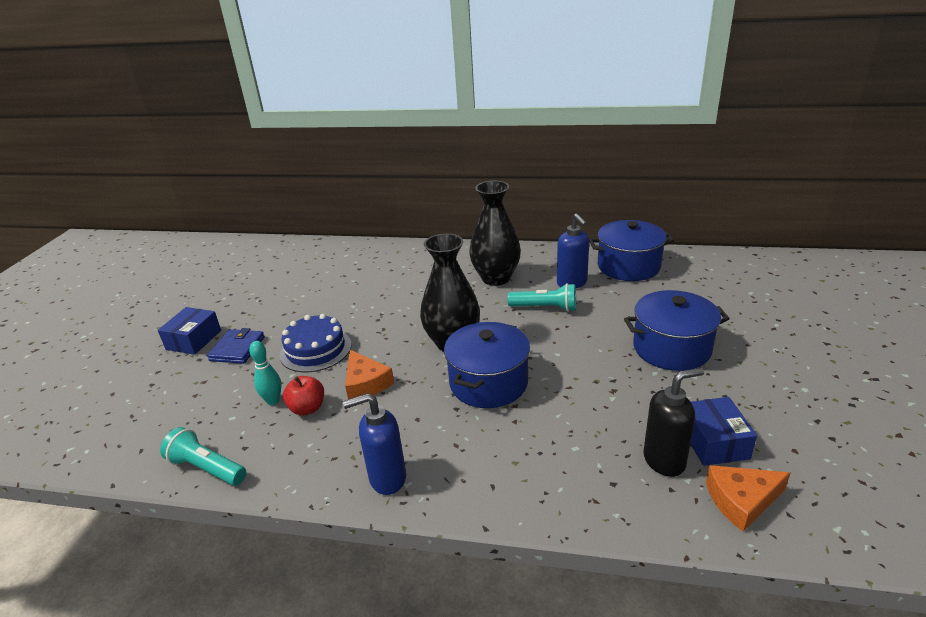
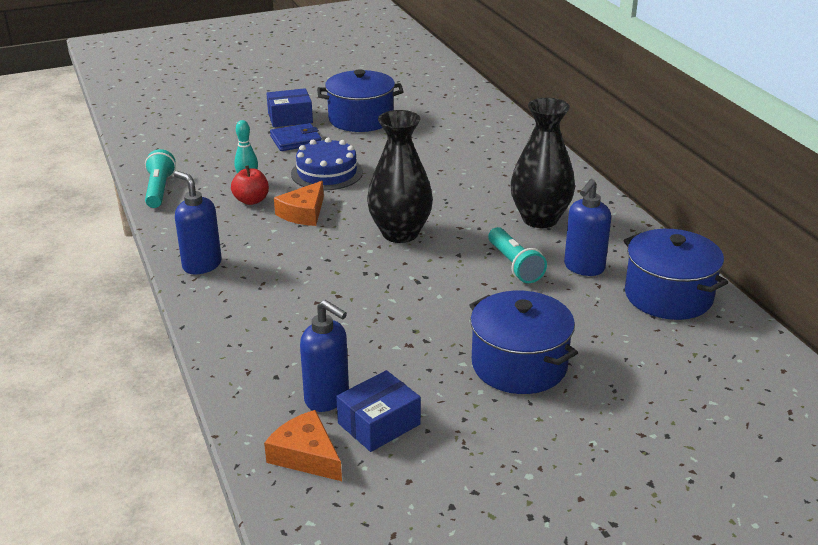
camera: 55 degrees right, 0 degrees up
blue pot [444,322,530,408] -> blue pot moved to [317,69,404,132]
black soap dispenser [643,368,704,477] -> blue soap dispenser [300,300,349,412]

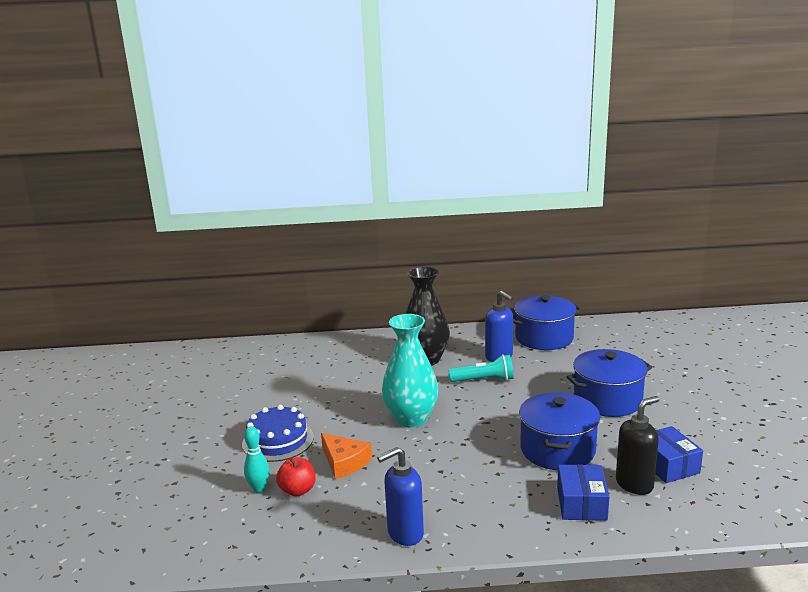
camera: 70 degrees left, 10 degrees down
turquoise flashlight [145,149,176,208] -> none
orange cheese [264,410,342,481] -> none
blue box [266,88,313,127] -> blue box moved to [557,465,610,521]
blue wallet [270,123,322,151] -> none
blue soap dispenser [300,300,349,412] -> black soap dispenser [616,396,659,495]
blue pot [317,69,404,132] -> blue pot moved to [519,392,600,470]
black vase [367,110,433,243] -> turquoise vase [382,314,438,428]

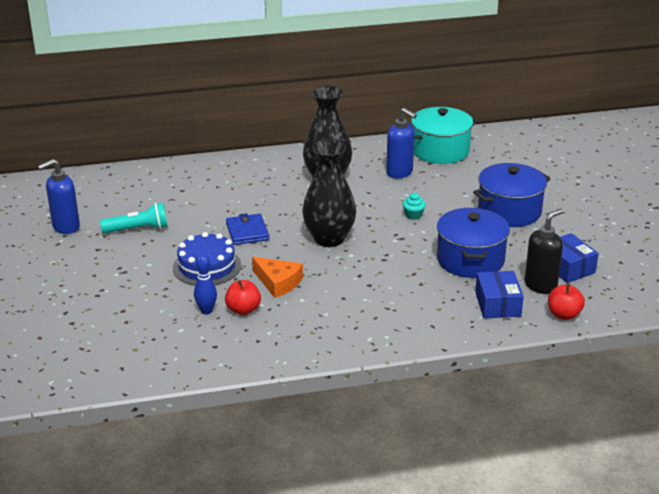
camera: 10 degrees left, 10 degrees up
turquoise bowling pin [244,426,269,493] -> blue bowling pin [194,254,217,314]
blue soap dispenser [377,447,424,546] -> blue soap dispenser moved to [38,159,80,234]
turquoise vase [382,314,438,428] -> black vase [302,139,356,247]
turquoise flashlight [448,354,514,382] -> turquoise flashlight moved to [100,202,168,233]
blue pot [513,295,583,350] -> turquoise pot [411,107,478,164]
none -> blue wallet [226,213,269,245]
none -> turquoise cupcake [403,193,426,220]
none -> red apple [548,283,585,320]

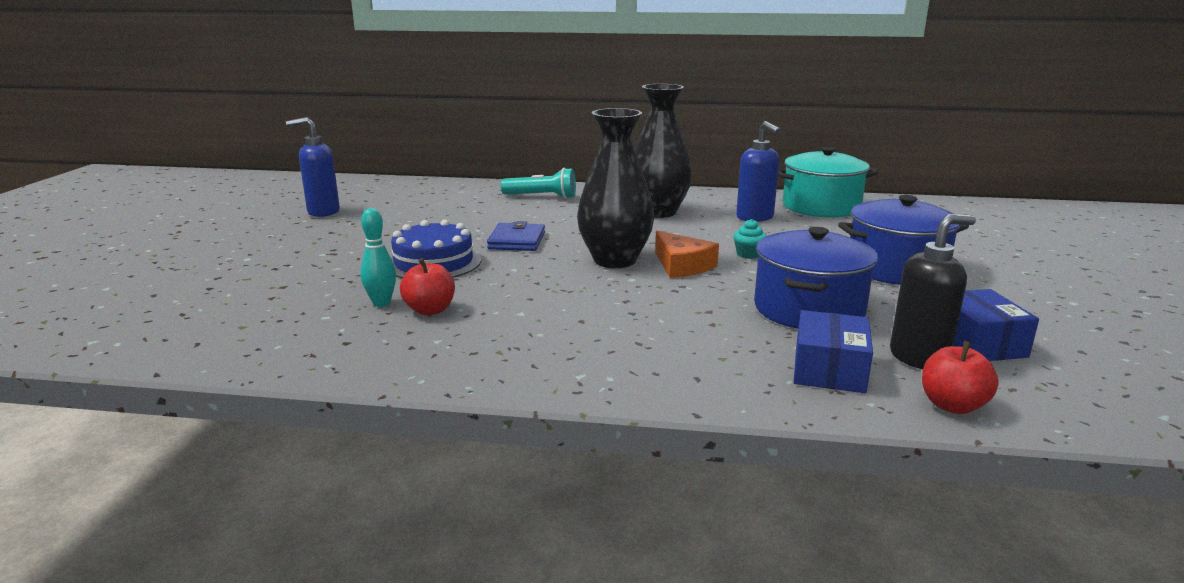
camera: 20 degrees right, 10 degrees down
turquoise flashlight [100,202,168,233] -> turquoise flashlight moved to [501,168,576,199]
blue bowling pin [194,254,217,314] -> turquoise bowling pin [360,208,396,307]
orange cheese [252,257,303,298] -> orange cheese moved to [655,231,719,278]

